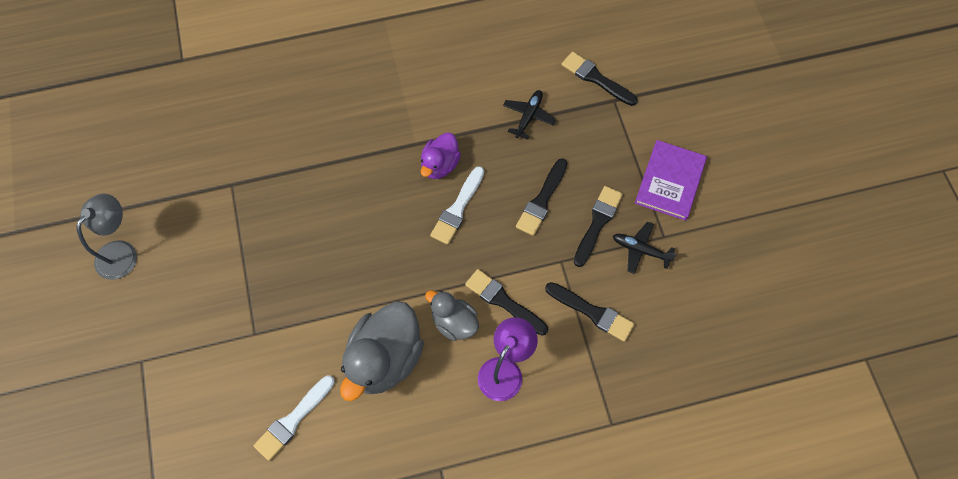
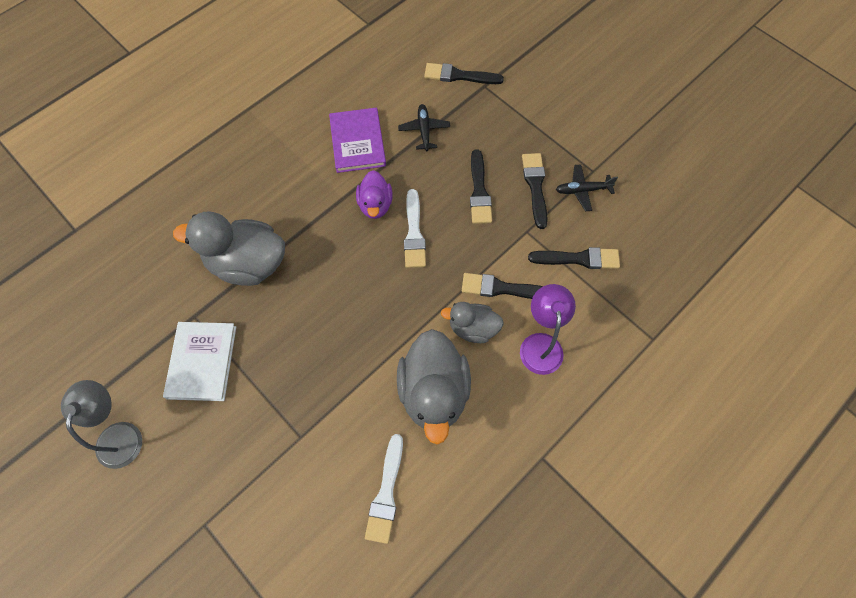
camera: 30 degrees left, 0 degrees up
purple book [635,140,707,221] -> purple book moved to [329,108,386,173]
none -> white book [163,322,236,401]
none -> grey duck [173,212,285,286]

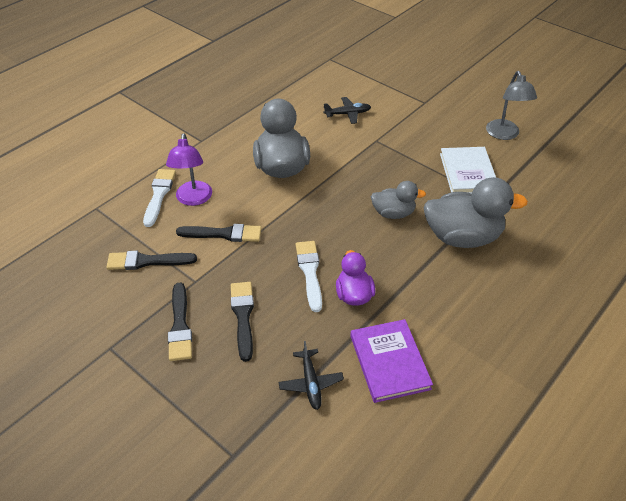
camera: 175 degrees right, 20 degrees down
white brush [365,434,403,544] -> white brush moved to [143,169,176,227]
black brush [424,63,504,84] -> none
grey duck [441,302,504,343] -> grey duck moved to [371,181,426,219]
black plane [556,164,618,212] -> black plane moved to [324,97,371,124]

